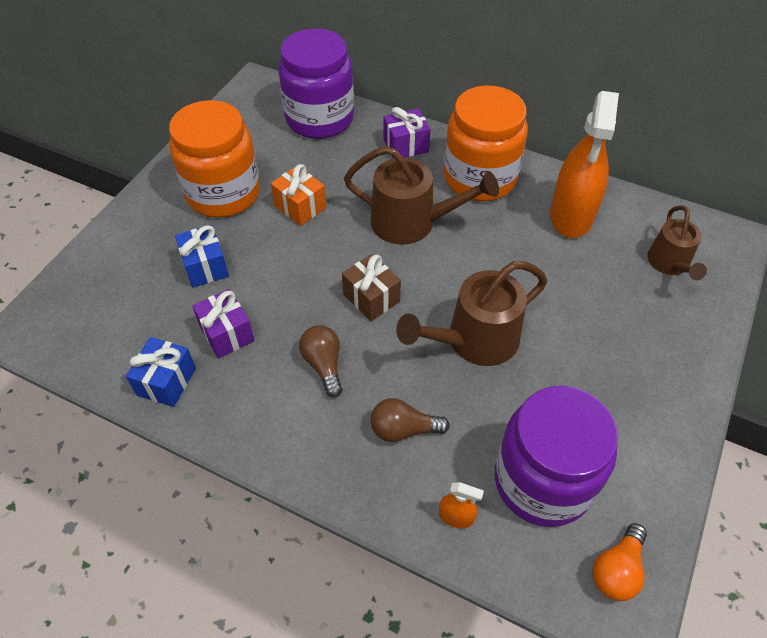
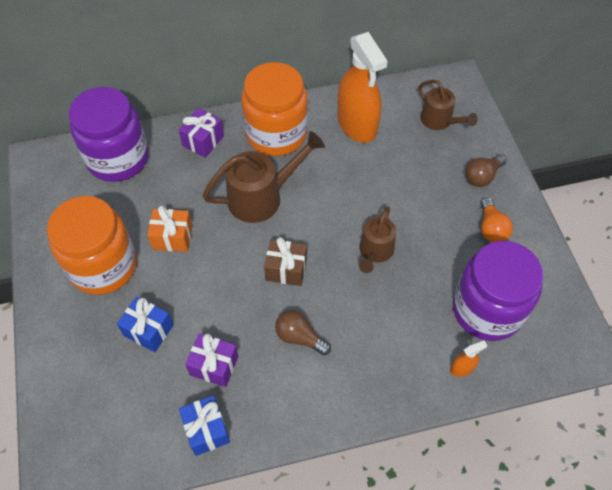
camera: 40 degrees left, 5 degrees up
brown light bulb [371,398,450,442] -> brown light bulb moved to [465,154,507,187]
brown watering can [396,261,547,366] -> brown watering can [359,207,396,273], size x0.64
orange light bulb [593,523,647,601] -> orange light bulb moved to [481,198,513,242]

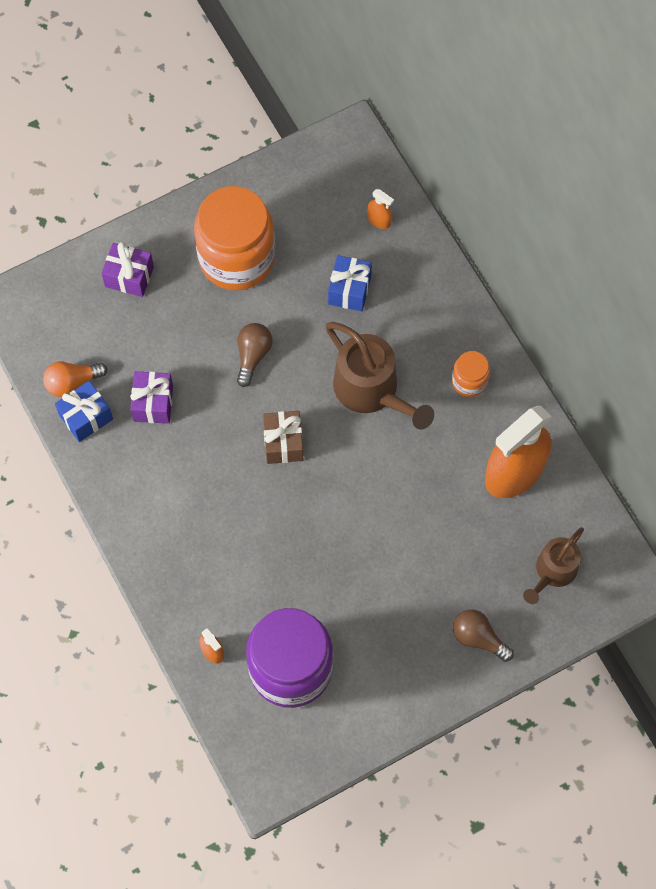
camera: 75 degrees right, 10 degrees up
purple jar [69,87,149,182] -> orange spray bottle [367,189,394,229]
blue gift [117,297,173,352] -> blue gift moved to [328,255,372,311]
orange gift [147,206,192,252] -> none
purple gift [179,108,224,158] -> purple gift moved to [101,242,154,297]
orange jar [241,62,308,156] -> orange jar [452,351,490,397], size x0.45
brown light bulb [275,310,331,355] -> brown light bulb moved to [237,323,273,387]
brown watering can [359,207,396,273] -> none
orange light bulb [481,198,513,242] -> orange light bulb moved to [43,362,108,397]

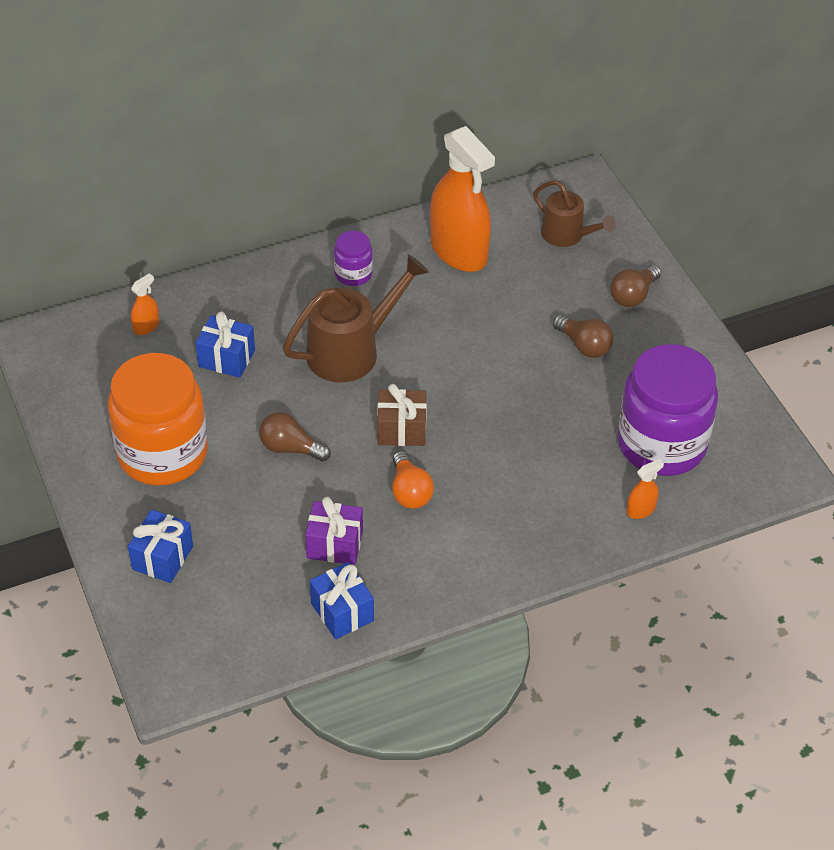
camera: 85 degrees left, 20 degrees down
orange light bulb [43,362,108,397] -> orange light bulb moved to [392,451,434,509]
purple gift [101,242,154,297] -> blue gift [128,510,193,583]
orange jar [452,351,490,397] -> purple jar [334,231,373,286]
none -> brown light bulb [553,315,613,358]

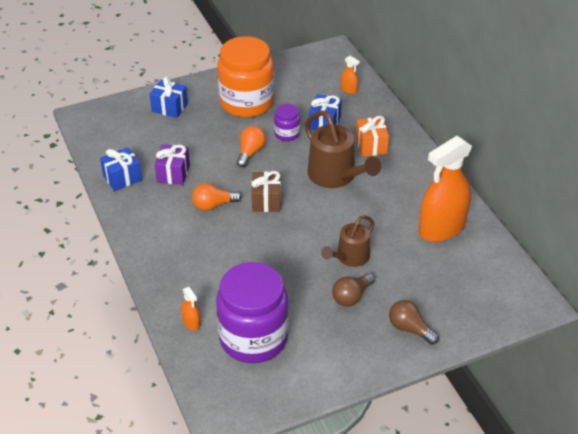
camera: 90 degrees right, 5 degrees down
brown light bulb [259,412,331,462] -> orange light bulb [237,126,266,167]
purple jar [334,231,373,286] -> purple jar moved to [274,104,300,141]
brown watering can [533,181,616,247] -> brown watering can moved to [321,215,375,267]
none -> orange gift [356,116,389,157]

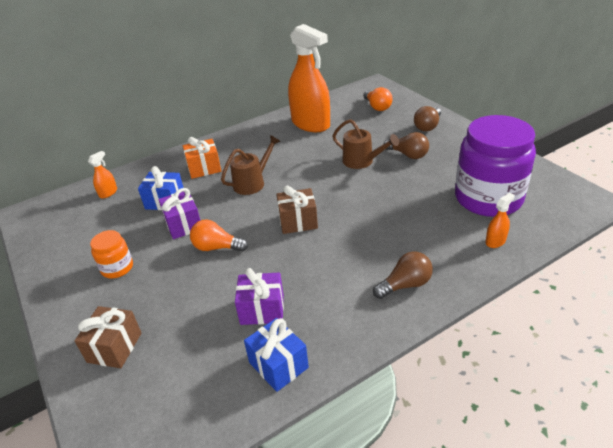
camera: 95 degrees left, 5 degrees down
blue gift [150,76,188,118] -> brown gift [75,306,142,368]
orange light bulb [192,183,242,211] -> orange light bulb moved to [363,87,393,111]
orange jar [217,36,274,118] -> orange jar [90,230,133,278], size x0.45
purple jar [274,104,300,141] -> purple gift [158,188,200,239]
brown watering can [305,111,381,188] -> brown watering can [221,135,281,195], size x0.64
none -> brown light bulb [373,251,433,299]

